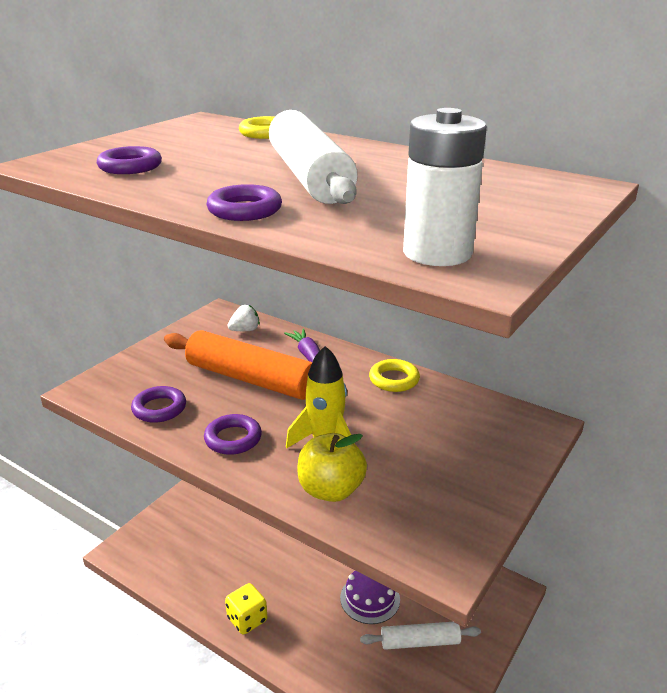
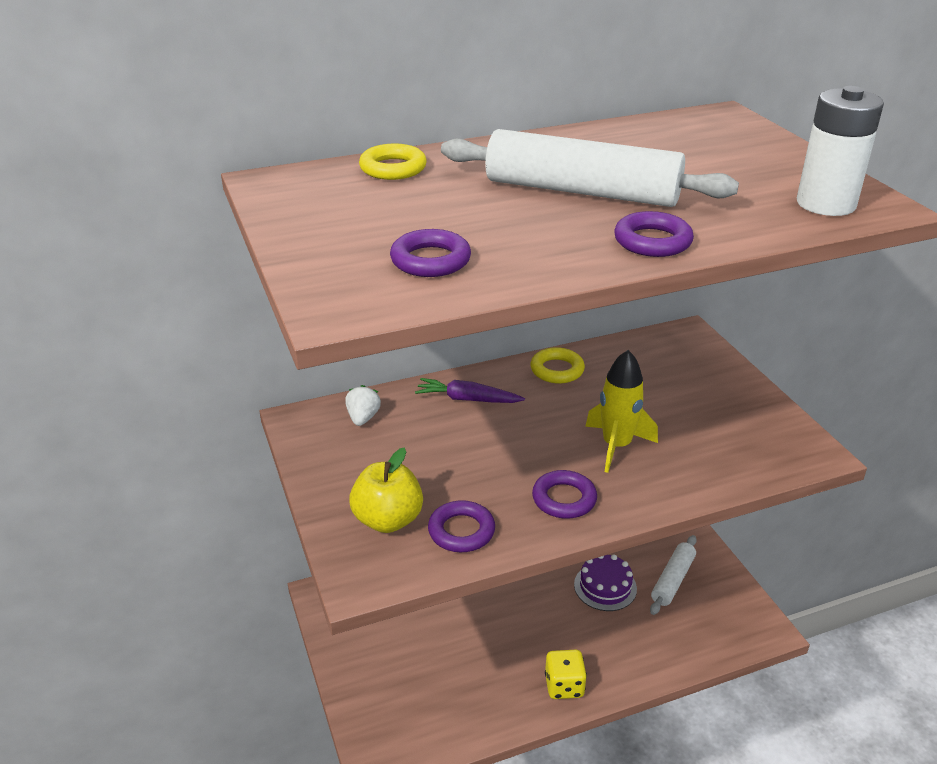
camera: 55 degrees left, 5 degrees up
orange rolling pin [164,330,312,400] -> none
yellow apple [297,433,367,502] -> yellow apple moved to [349,447,423,533]

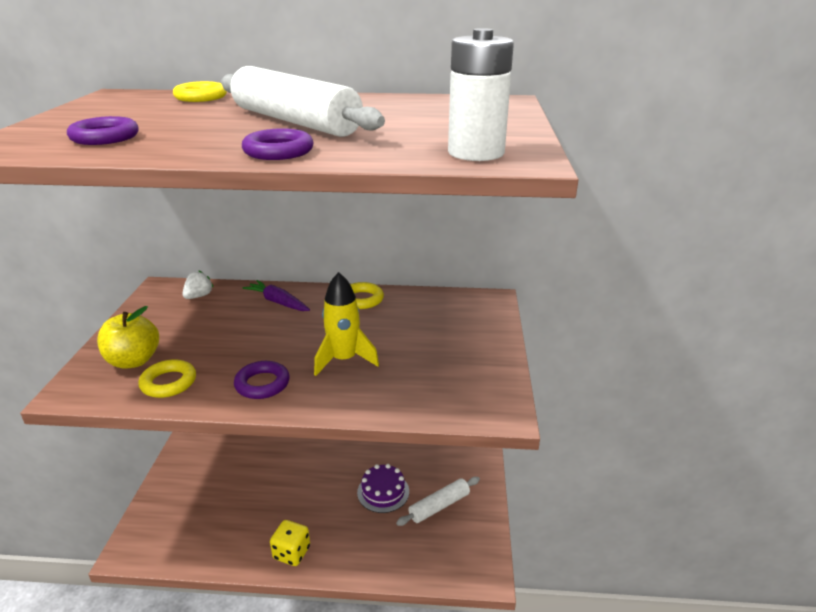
camera: 25 degrees right, 5 degrees down
purple ring [428,500,495,552] -> yellow ring [138,359,196,398]

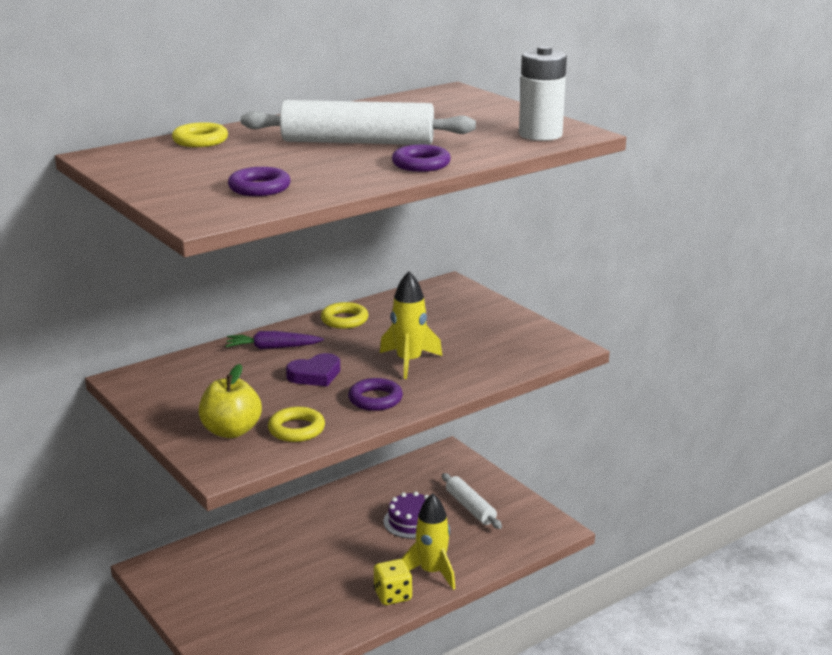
camera: 40 degrees left, 5 degrees down
white strawberry [182,271,214,299] -> none
white rolling pin [396,477,480,526] -> white rolling pin turned 45 degrees counterclockwise [442,473,502,529]
none -> purple heart [286,353,340,386]
none -> yellow rocket [401,493,455,590]

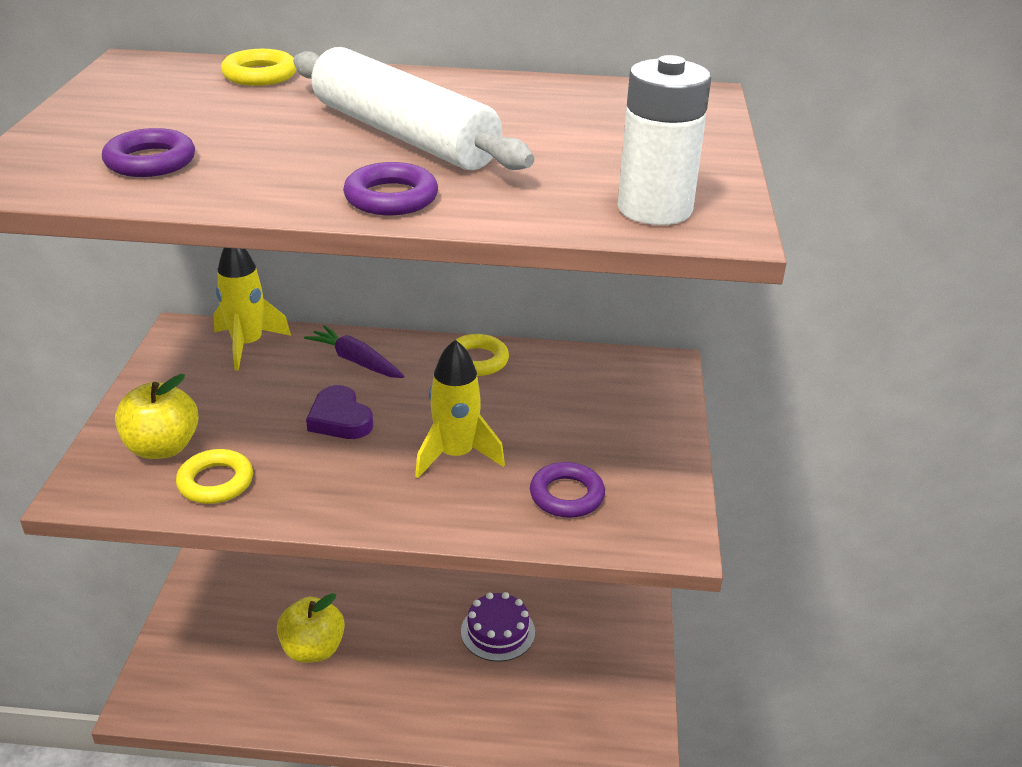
camera: 40 degrees right, 10 degrees up
purple heart [286,353,340,386] -> purple heart turned 45 degrees clockwise [306,385,373,439]
purple ring [348,378,403,411] -> purple ring moved to [530,462,605,518]
yellow dice [374,559,412,605] -> none
yellow rocket [401,493,455,590] -> yellow rocket moved to [213,248,291,370]
white rolling pin [442,473,502,529] -> none
none -> yellow apple [277,593,345,663]

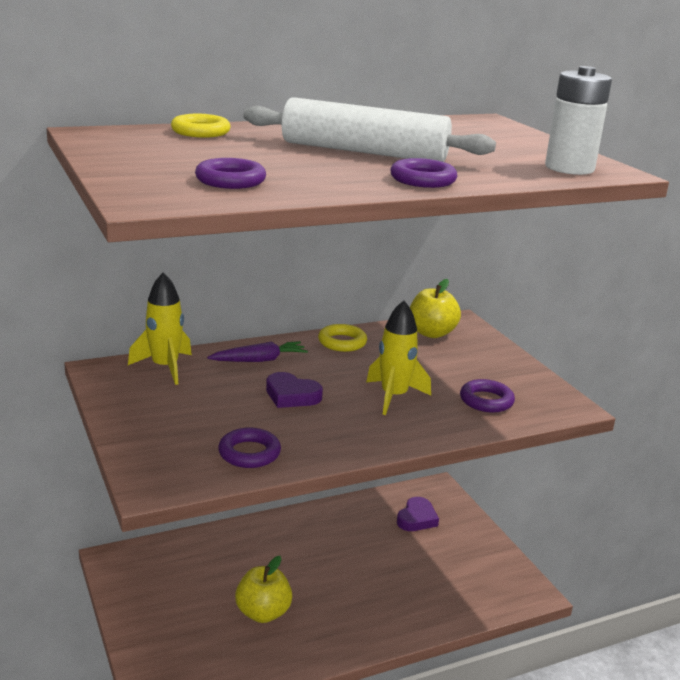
camera: 30 degrees left, 10 degrees down
yellow apple [115,374,199,459] -> yellow apple moved to [410,279,461,338]
yellow ring [176,449,253,504] -> purple ring [218,428,281,468]
purple carrot [304,325,404,378] -> purple carrot turned 150 degrees clockwise [207,341,308,362]
purple cake [461,592,535,662] -> none
none -> purple heart [397,497,439,531]

